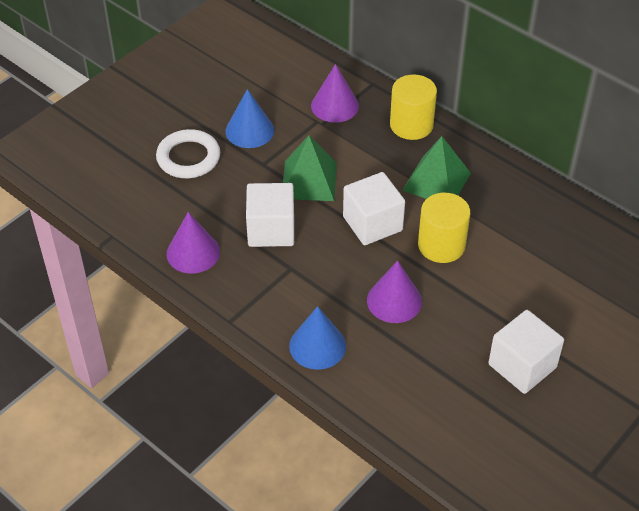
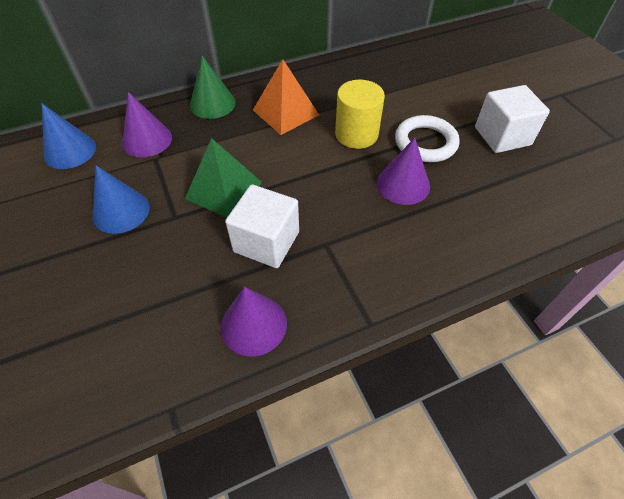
camera: 65 degrees left, 5 degrees up
white ring [156,129,220,178] -> white ring moved to [395,115,460,162]
blue cone [289,306,346,370] -> blue cone moved to [42,104,96,169]
white cube [343,172,405,245] -> none
yellow cylinder [390,74,437,140] -> green cone [190,56,236,119]
green pyramid [403,136,471,199] -> orange pyramid [253,59,319,135]

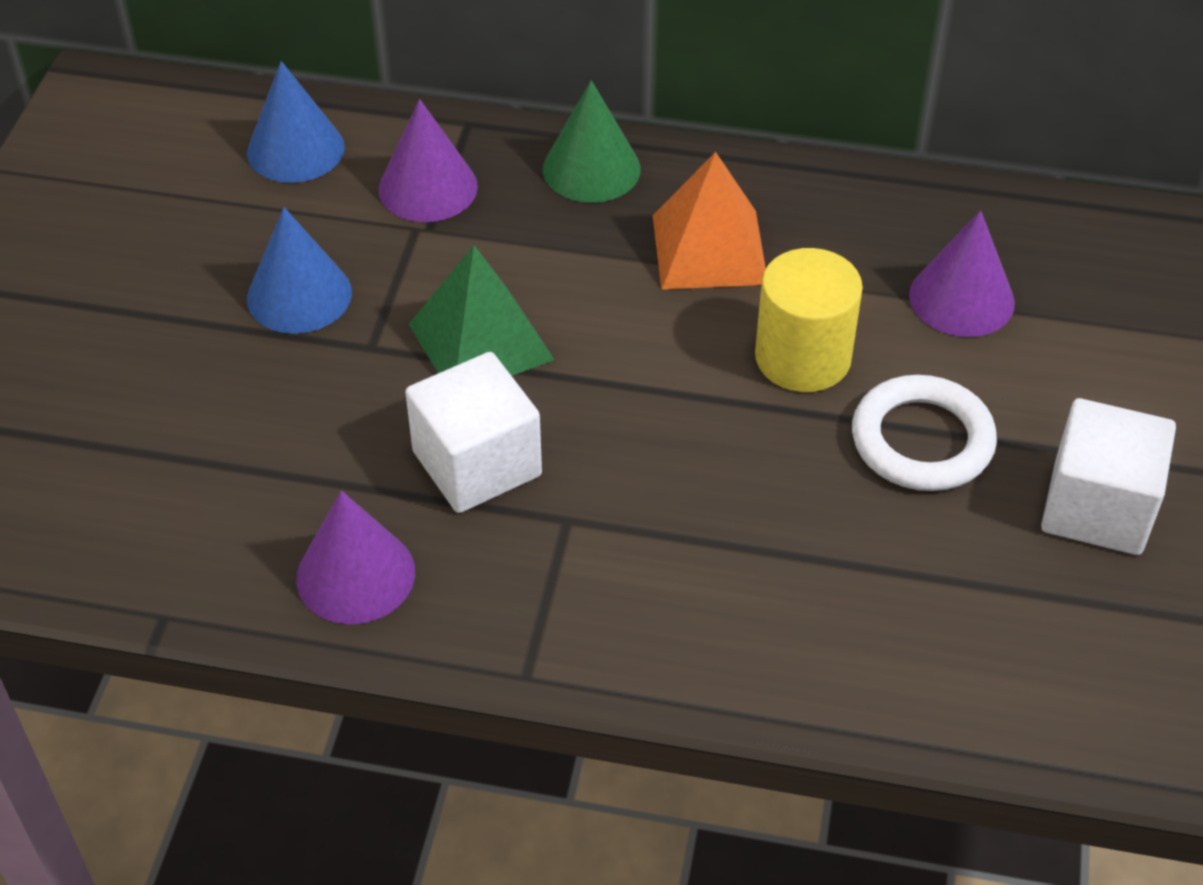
camera: 35 degrees right, 5 degrees down
purple cone [377,138,430,205] -> purple cone moved to [909,210,1015,337]

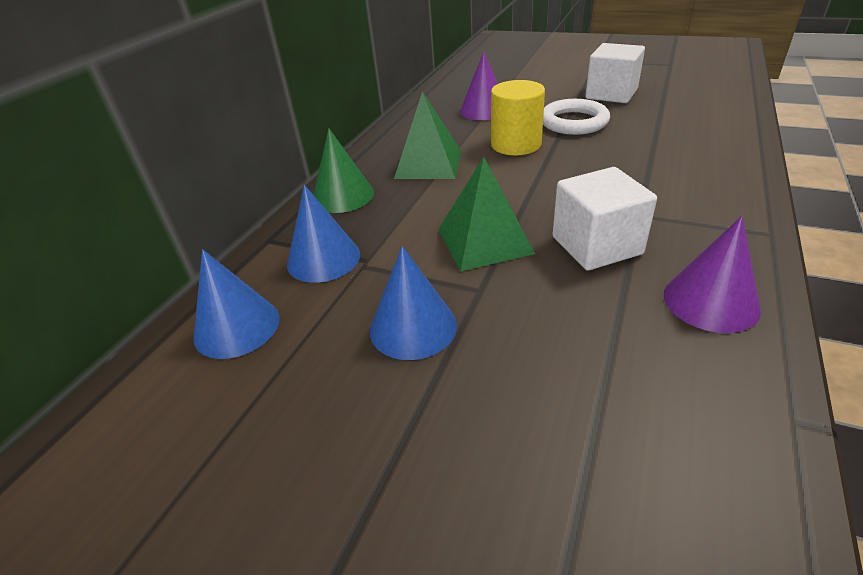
camera: 75 degrees left, 10 degrees down
purple cone [379,99,478,222] -> blue cone [287,185,360,283]
orange pyramid [653,152,766,290] -> green pyramid [394,91,461,179]

